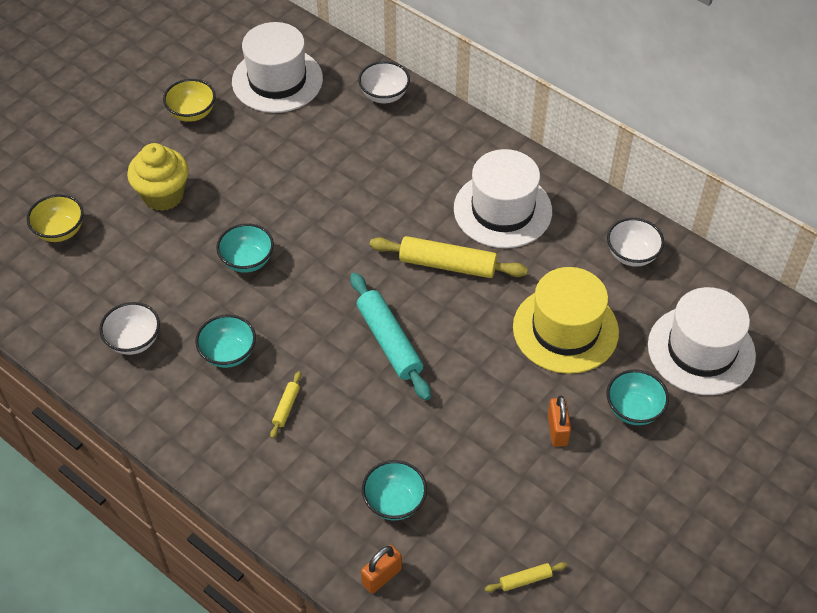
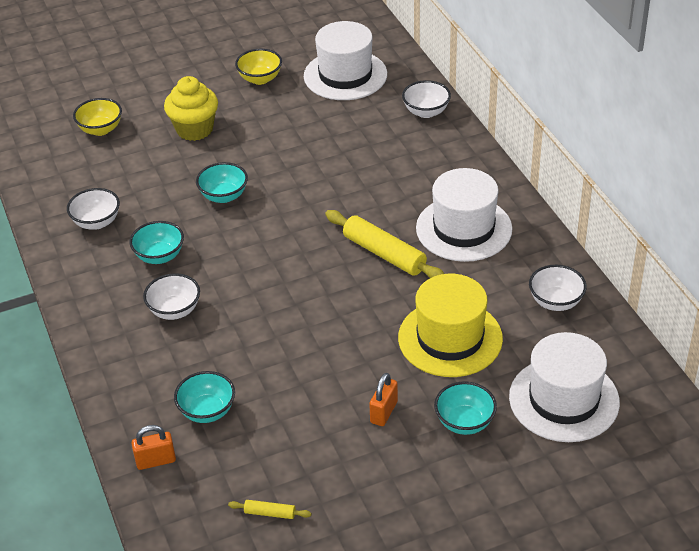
camera: 30 degrees right, 10 degrees down
yellow rolling pin [270,371,301,438] -> white bowl [143,273,200,320]
turquoise rolling pin [350,272,431,400] -> none

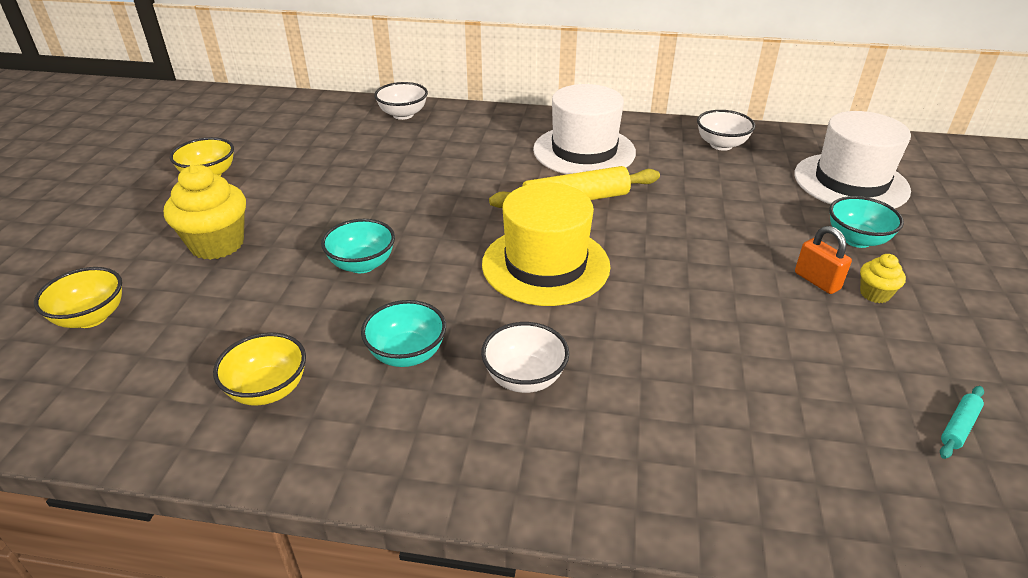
camera: 60 degrees left, 5 degrees down
white bowl [67,188,120,230] -> yellow bowl [213,332,306,405]
orange padlock [132,425,176,470] -> none
turquoise bowl [174,371,235,423] -> none
yellow rolling pin [228,500,311,519] -> turquoise rolling pin [940,386,984,459]
white hat [304,21,387,100] -> none
yellow hat [398,274,503,377] -> yellow hat moved to [482,182,611,306]
none -> yellow cupcake [860,254,906,303]

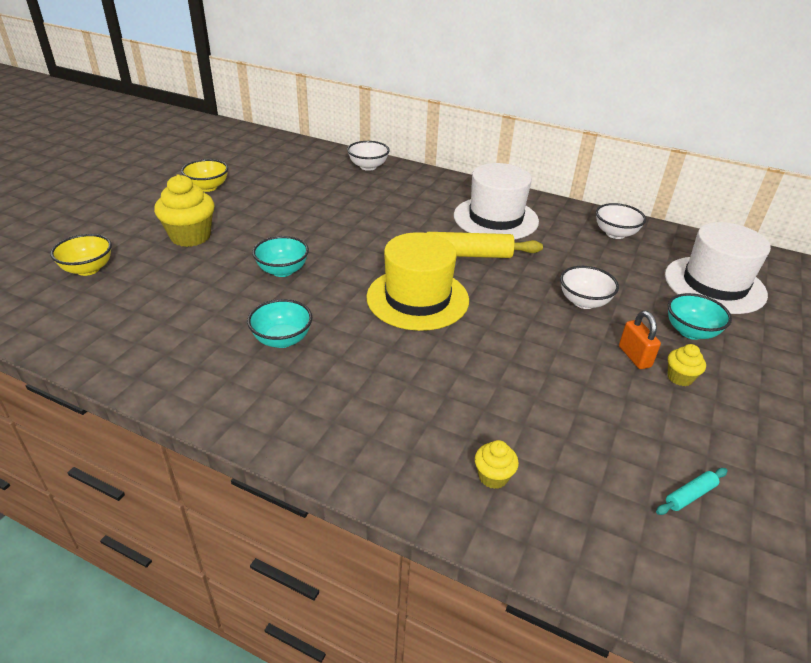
camera: 15 degrees right, 0 degrees up
yellow bowl [213,332,306,405] -> none
white bowl [481,322,569,393] -> white bowl moved to [560,266,619,309]
none -> yellow cupcake [475,440,519,489]

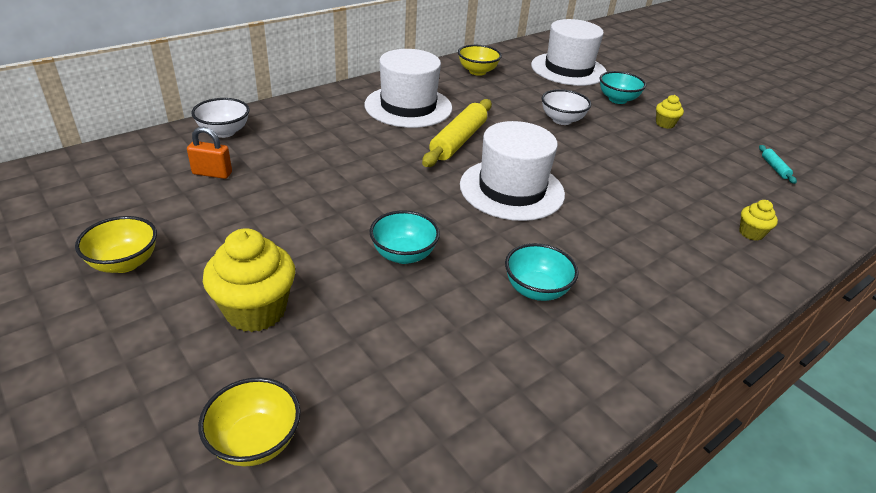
camera: 65 degrees left, 0 degrees up
yellow hat [366,232,469,331] -> white hat [460,121,565,221]
white bowl [596,203,646,239] -> yellow bowl [458,45,502,76]
orange padlock [619,311,661,369] -> orange padlock moved to [187,127,232,179]

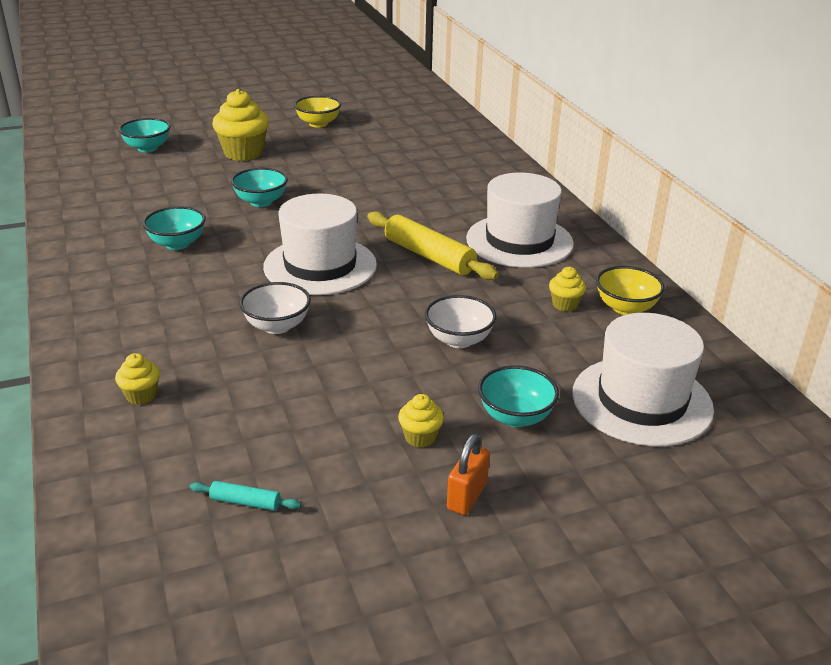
camera: 110 degrees right, 5 degrees down
orange padlock [187,127,232,179] -> orange padlock moved to [447,434,490,515]
white bowl [191,98,250,138] -> white bowl moved to [239,282,311,334]
yellow bowl [198,377,301,466] -> turquoise bowl [119,118,171,152]
none -> yellow cupcake [549,267,586,311]

